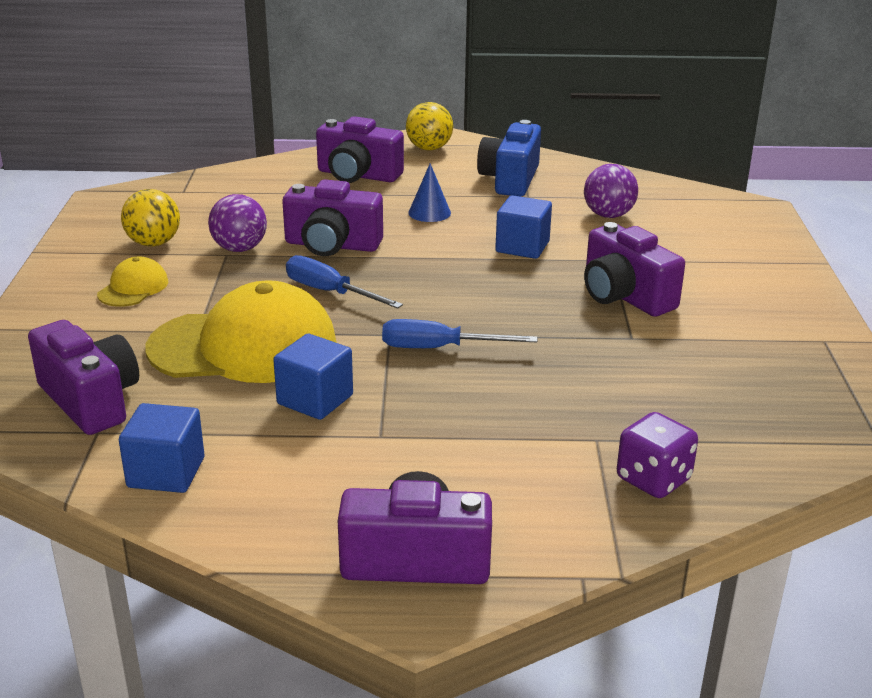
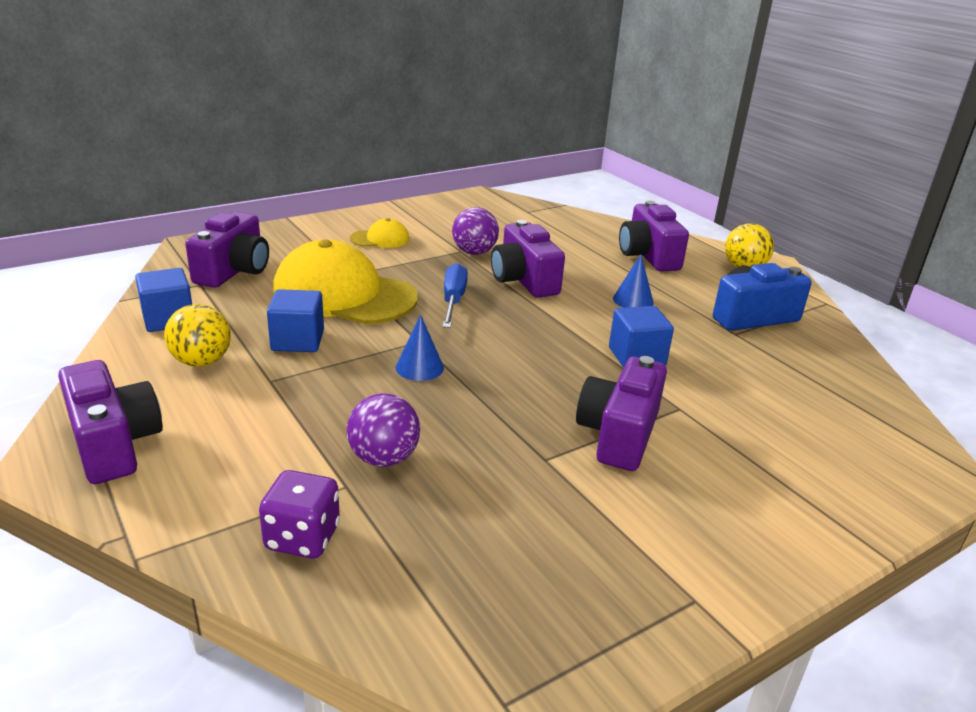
camera: 55 degrees right, 0 degrees up
yellow ball [121,189,180,246] -> yellow ball moved to [164,304,231,367]
yellow cap [146,280,337,383] -> yellow cap turned 150 degrees clockwise [273,240,418,324]
blue screwdriver [382,319,537,348] -> blue cone [396,315,444,381]
purple ball [584,164,638,218] -> purple ball moved to [347,393,420,467]

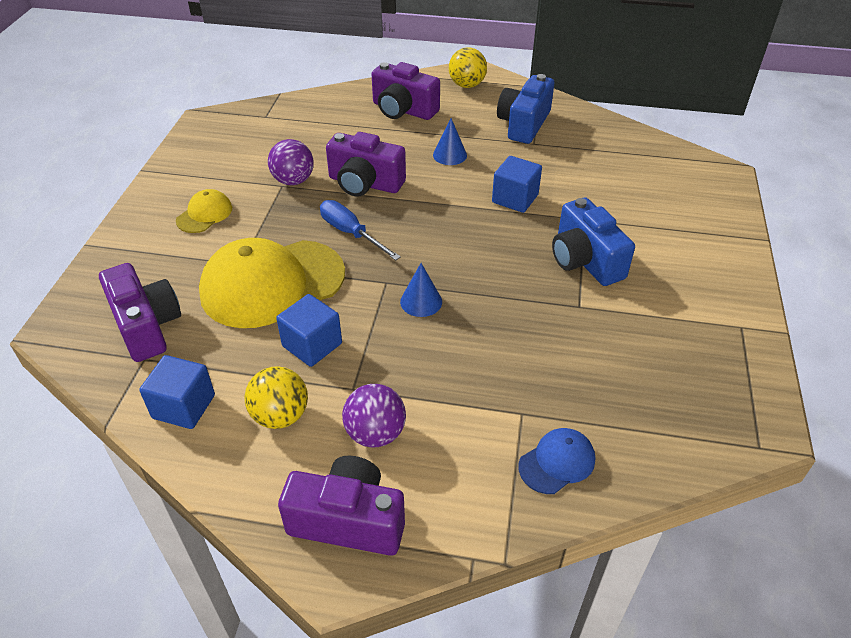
camera: 45 degrees left, 15 degrees up
purple dice [259,470,340,558] -> blue cap [518,428,595,494]
purple ball [347,393,420,467] -> purple ball moved to [342,384,406,447]
purple camera [576,356,667,471] -> blue camera [552,198,635,286]

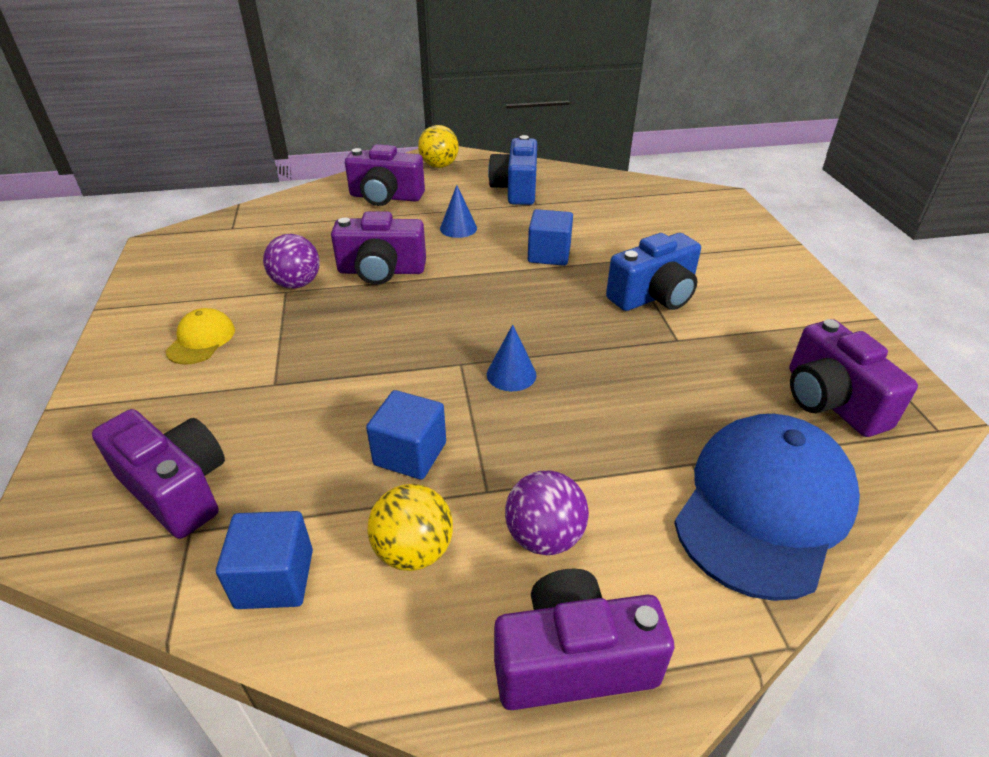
camera: 20 degrees left, 5 degrees down
yellow cap [199,238,345,328] -> none
blue screwdriver [320,200,401,260] -> none
blue cap [518,428,595,494] -> blue cap [674,414,860,601], size x2.18
blue camera [552,198,635,286] -> blue camera turned 75 degrees counterclockwise [606,233,701,311]
none -> purple camera [789,319,918,437]

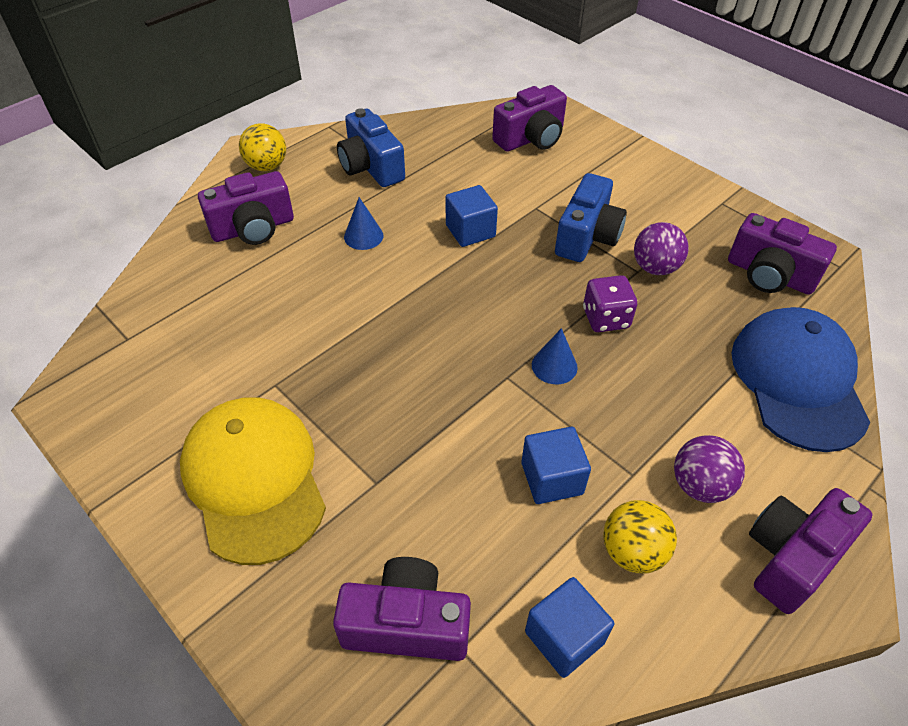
camera: 35 degrees left, 10 degrees up
yellow cap [166,308,235,365] -> yellow cap [180,397,326,565], size x2.18
purple ball [263,234,320,288] -> purple ball moved to [634,222,689,275]
purple camera [331,211,426,285] -> purple camera moved to [492,85,567,152]
none -> purple dice [583,275,637,332]

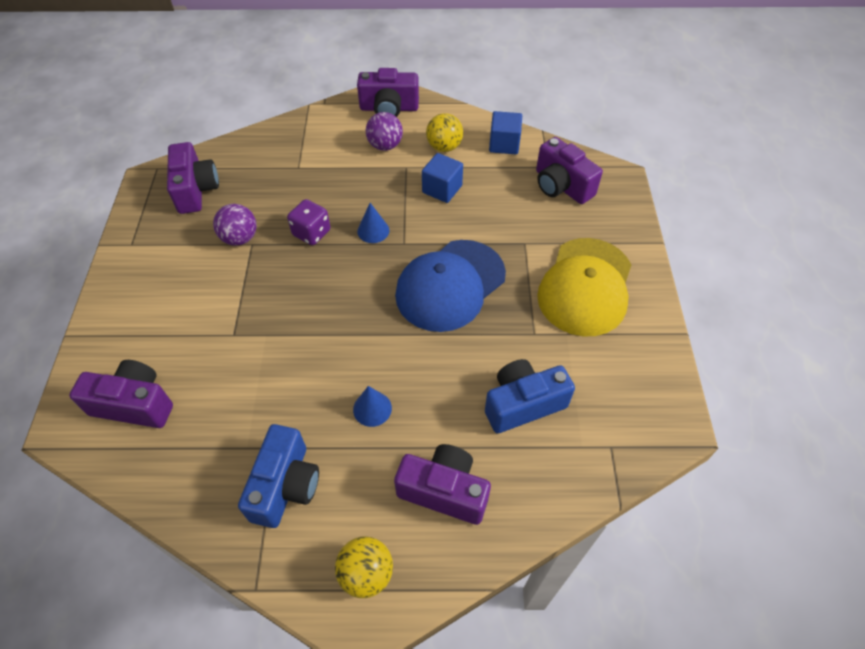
camera: 135 degrees left, 5 degrees up
blue cube [446,185,498,247] -> none
blue camera [555,173,627,262] -> blue camera moved to [485,359,575,433]
blue cap [732,307,870,452] -> blue cap moved to [395,240,506,332]

